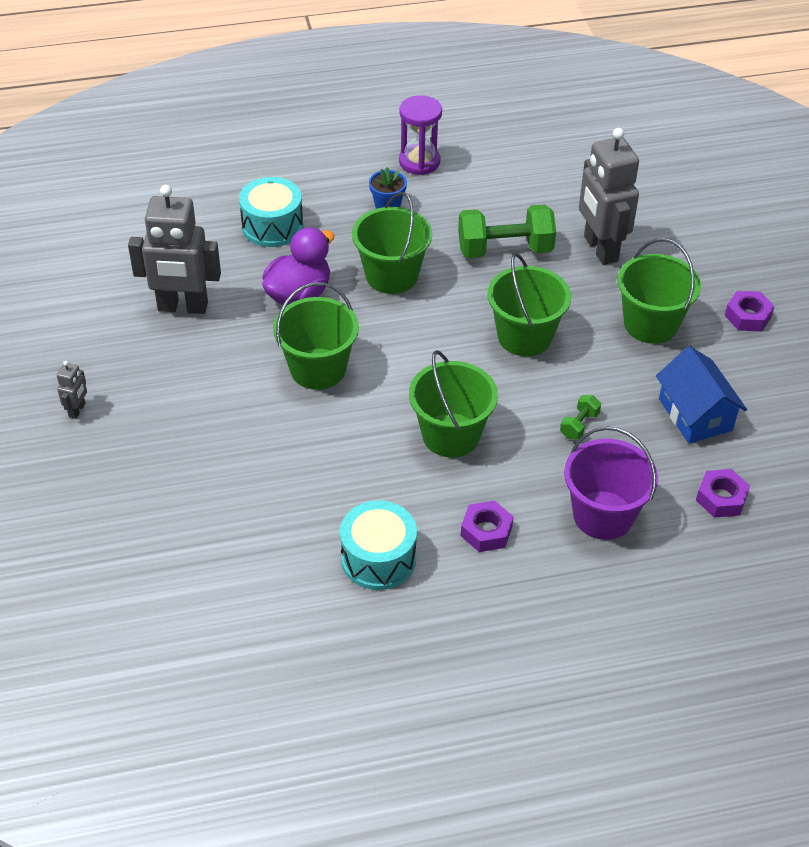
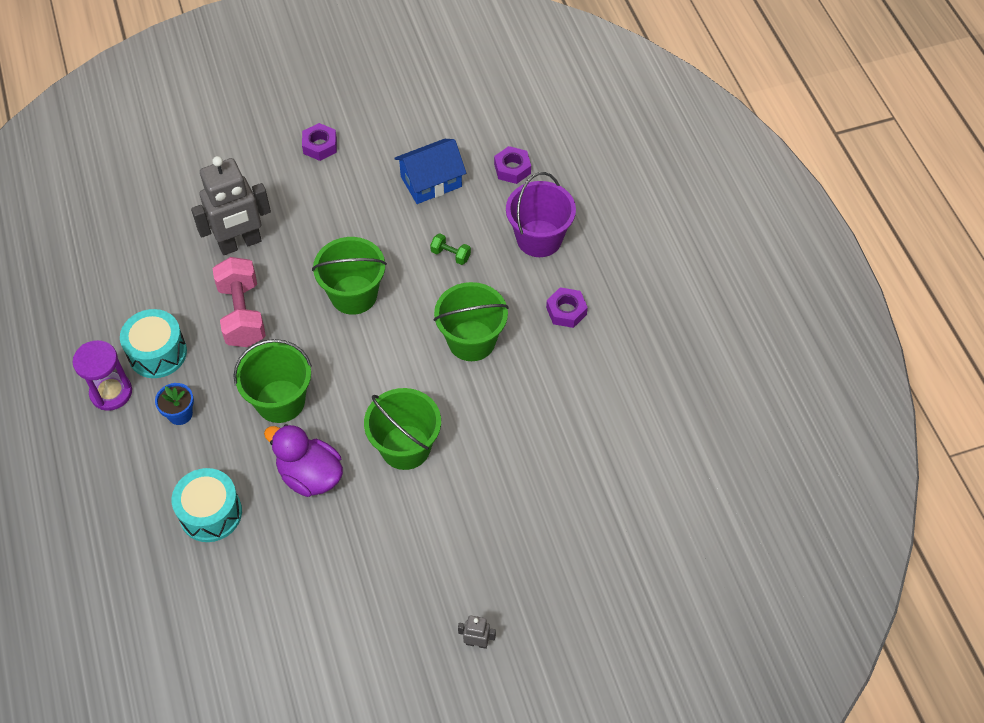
camera: 95 degrees left, 10 degrees up
grey robot [128,185,221,314] -> none
turquoise drum [340,500,417,590] -> turquoise drum moved to [120,309,187,378]
green dumbbell [458,204,556,258] -> pink dumbbell [212,257,266,347]
green bucket [618,238,701,344] -> none

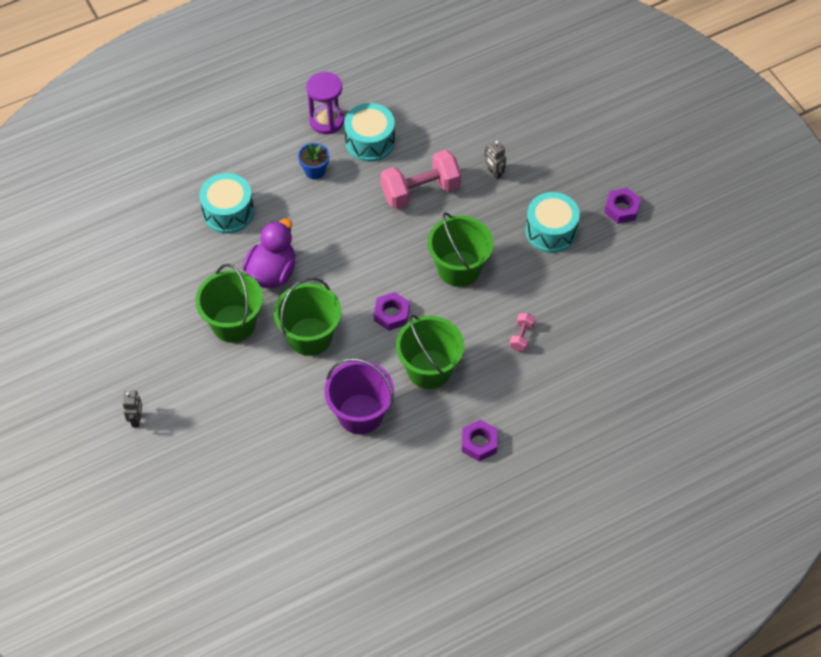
camera: 80 degrees right, 0 degrees up
grey robot [191,156,271,255] -> grey robot [485,141,506,179], size x0.43
green bucket [233,339,312,423] -> green bucket moved to [195,264,263,343]
blue house [394,139,466,204] -> none
green dumbbell [430,233,471,265] -> pink dumbbell [509,313,535,351]
purple nut [494,146,531,184] -> purple nut moved to [374,292,410,331]
purple bucket [506,172,576,257] -> purple bucket moved to [324,358,394,434]
none -> turquoise drum [526,192,580,253]

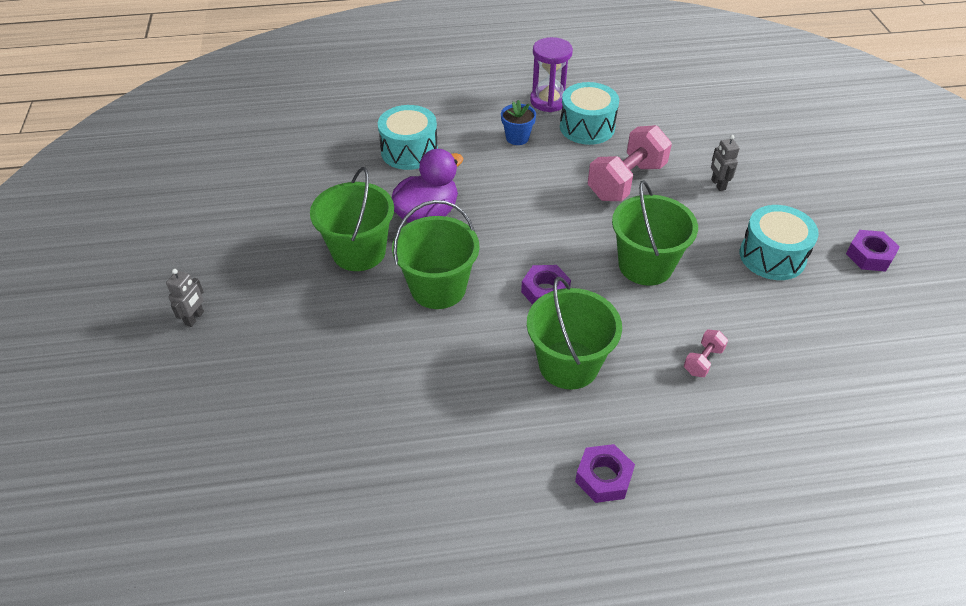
camera: 20 degrees right, 10 degrees down
purple bucket [324,358,394,434] -> none
pink dumbbell [381,150,461,209] -> pink dumbbell turned 45 degrees counterclockwise [588,125,672,201]

